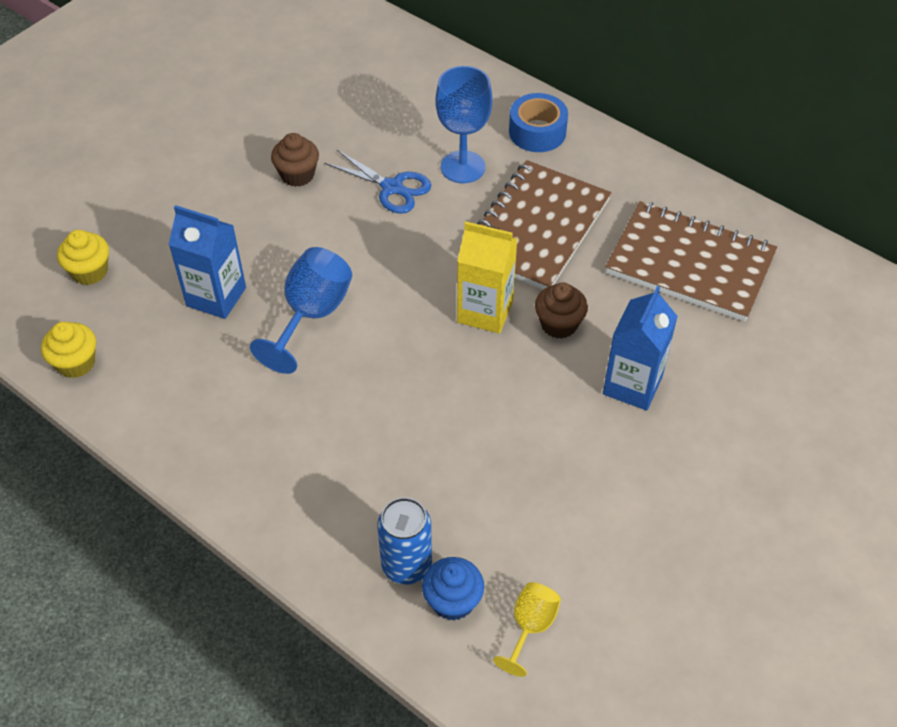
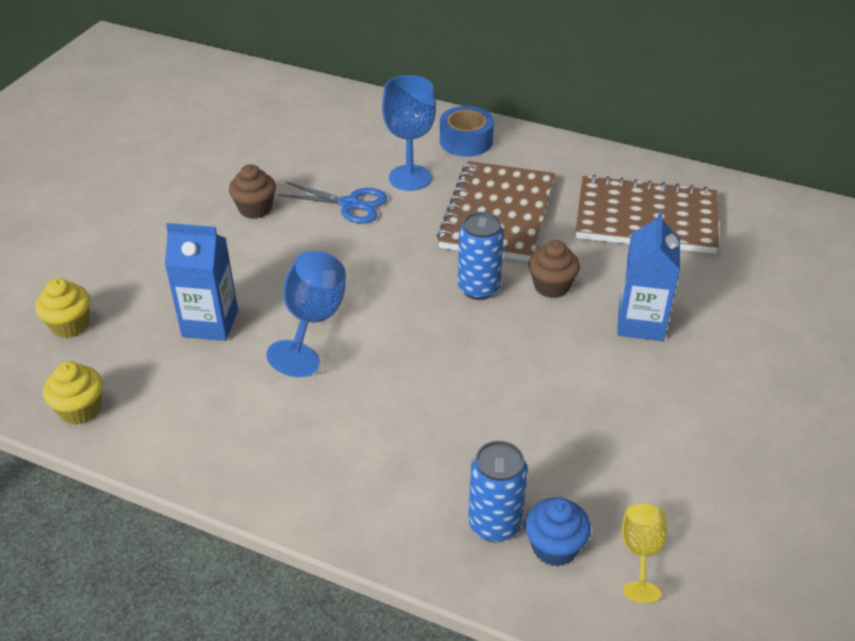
camera: 15 degrees left, 10 degrees down
yellow carton [457,221,517,334] -> blue can [458,212,504,300]

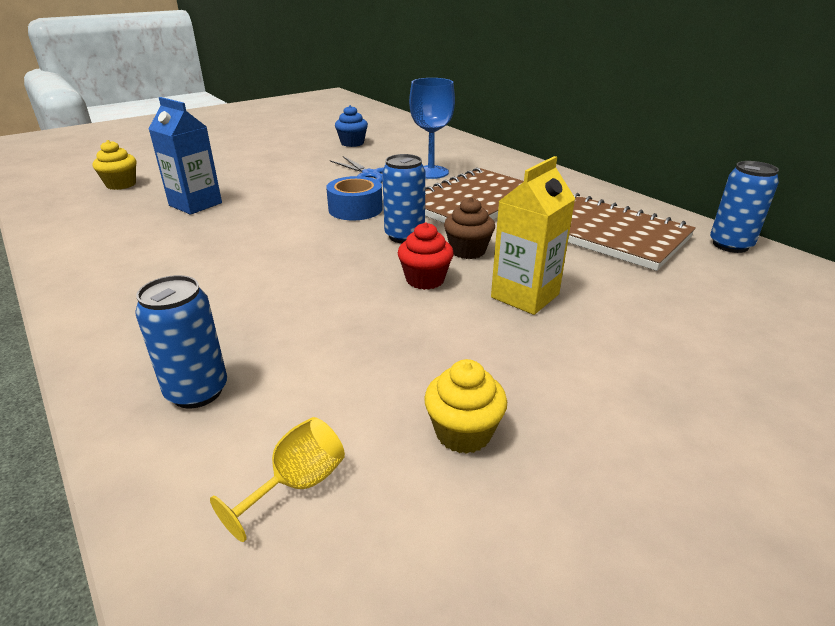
camera: 30 degrees right, 10 degrees down
yellow cupcake [43,361,103,425] -> yellow cupcake moved to [424,359,507,454]
brown cupcake [229,164,276,219] -> none
blue goblet [266,251,346,377] -> none
blue tape [440,106,494,157] -> blue tape moved to [326,176,383,220]
blue cupcake [525,498,591,567] -> blue cupcake moved to [335,105,368,147]
blue carton [617,210,680,341] -> yellow carton [491,156,575,315]
none -> red cupcake [398,222,454,290]
none -> blue can [710,161,779,253]

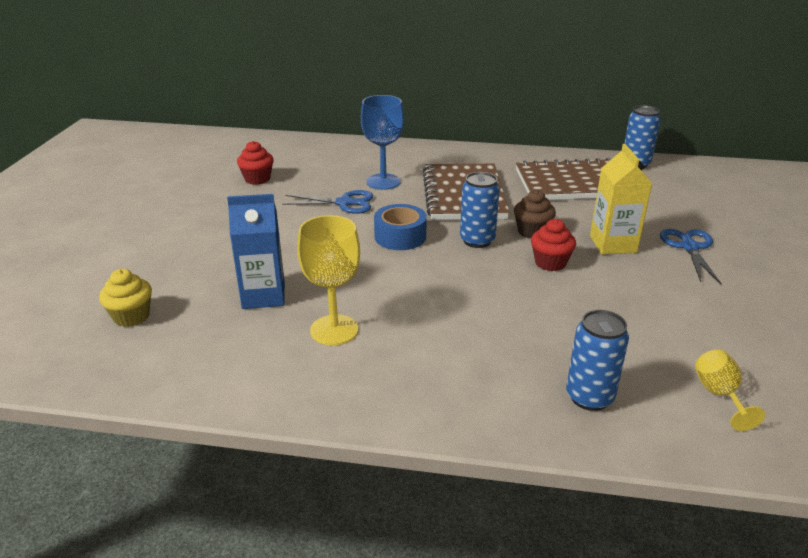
camera: 45 degrees left, 0 degrees up
blue cupcake [335,105,368,147] -> red cupcake [237,141,274,185]
yellow cupcake [424,359,507,454] -> none
none -> yellow goblet [297,215,360,345]
none -> blue scissors [660,229,722,285]

